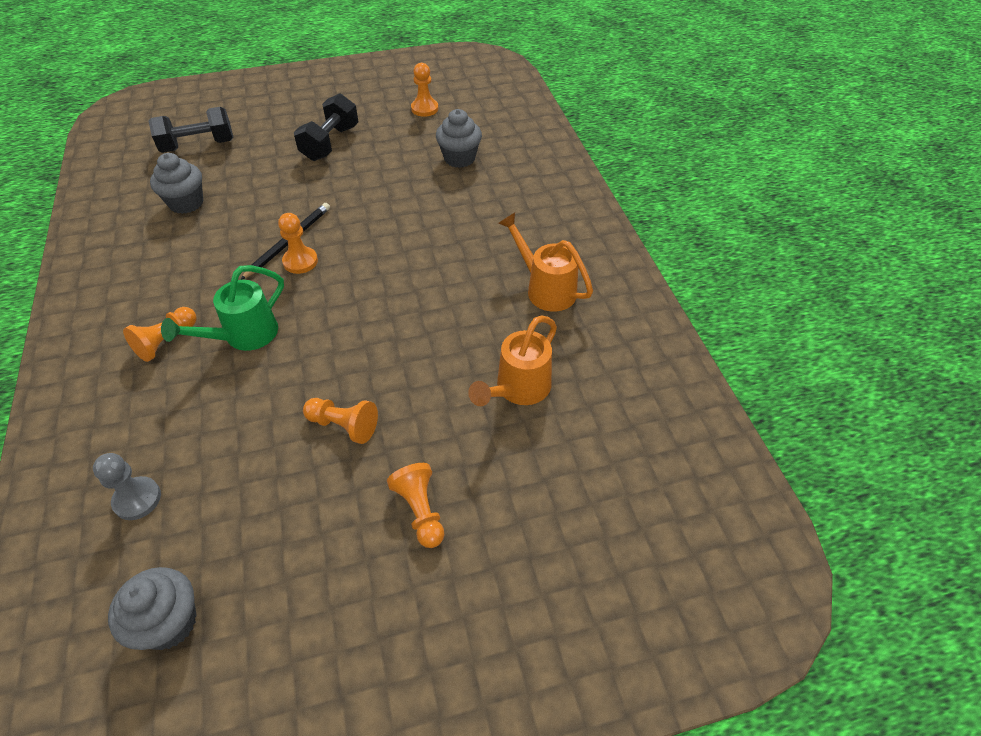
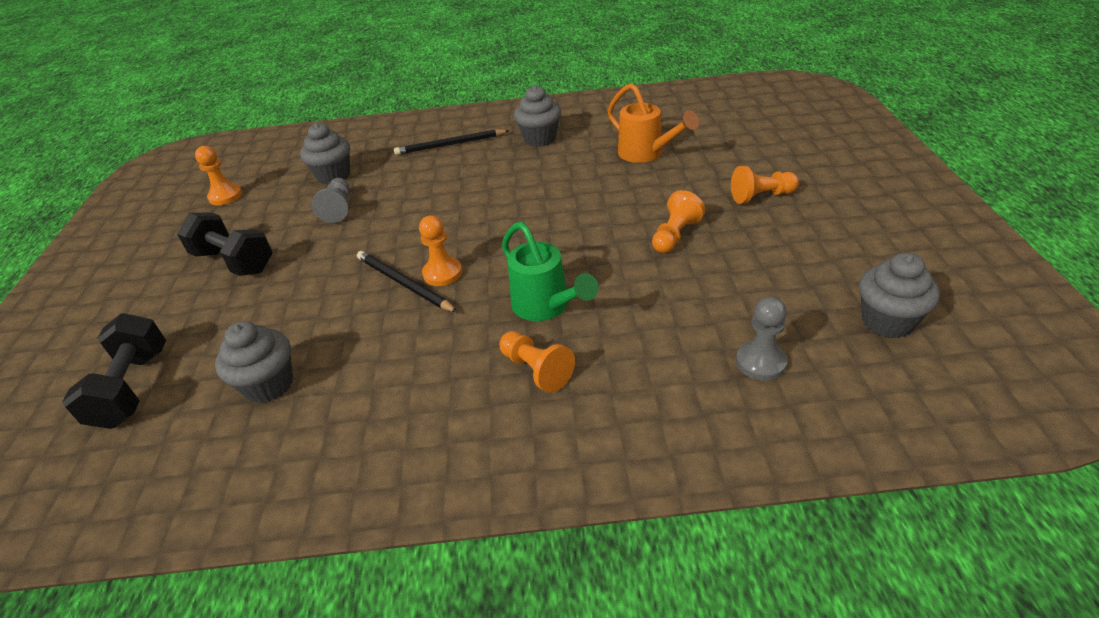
camera: 75 degrees left, 10 degrees down
orange watering can [498,212,593,312] -> grey cupcake [514,85,561,147]
none -> grey pawn [312,178,349,223]
none -> black pencil [394,129,510,155]

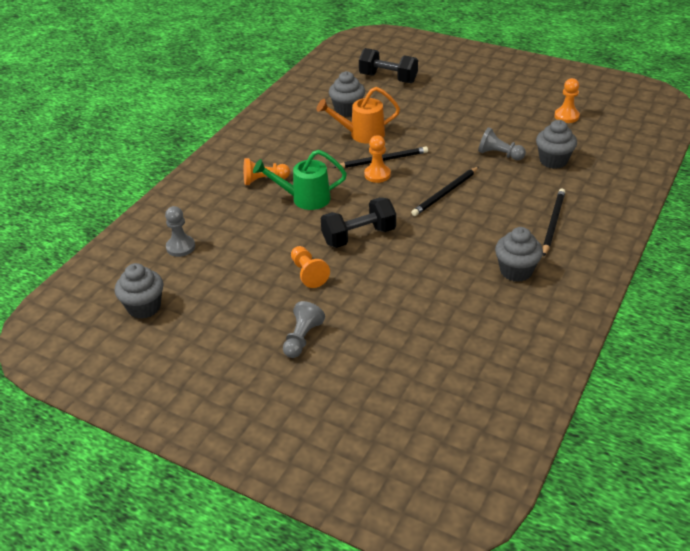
camera: 120 degrees right, 0 degrees up
black dumbbell [177,212,273,276] -> black dumbbell moved to [321,197,396,248]
orange watering can [607,83,699,163] -> orange watering can moved to [317,87,400,144]
orange pawn [731,166,799,204] -> grey pawn [283,301,325,358]
none -> black pencil [411,167,479,216]

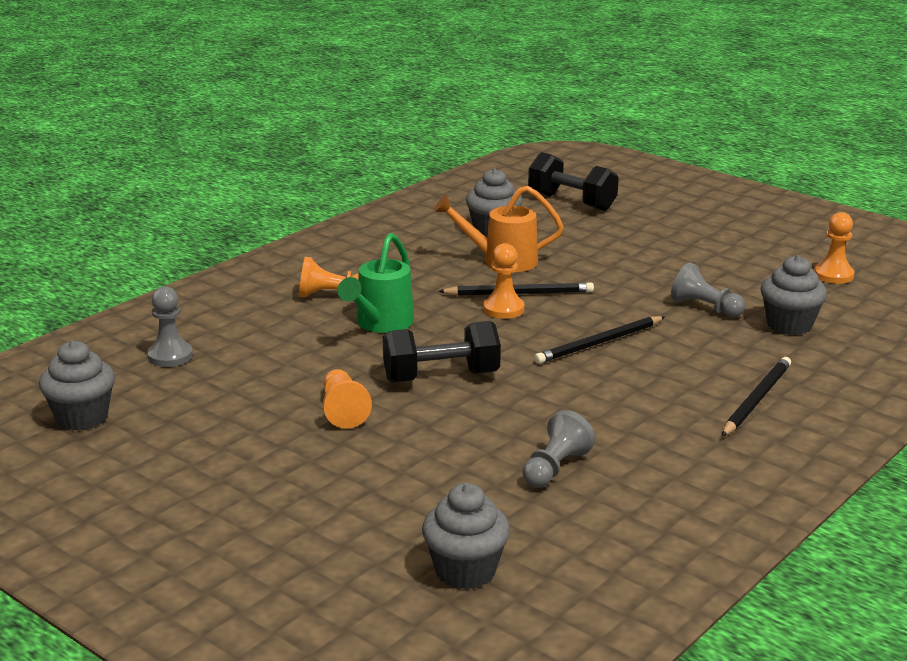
camera: 10 degrees right, 15 degrees down
green watering can [253,150,347,210] -> green watering can turned 75 degrees counterclockwise [337,233,414,333]
grey pawn [283,301,325,358] -> grey pawn moved to [522,410,595,488]
grey cupcake [495,227,543,282] -> grey cupcake moved to [422,483,510,590]

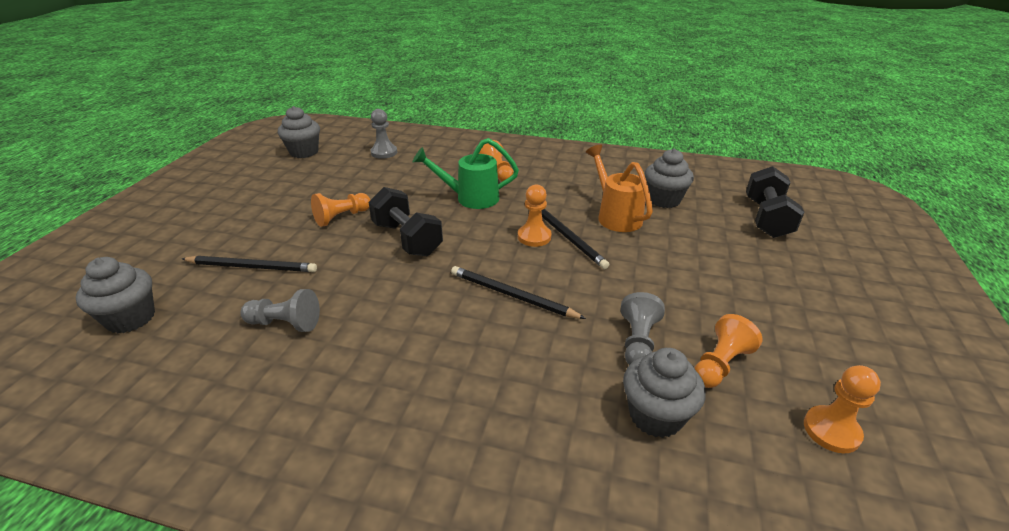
camera: 65 degrees right, 10 degrees up
black pencil [722,357,791,436] -> black pencil moved to [182,256,317,272]
none -> orange pawn [694,314,762,388]

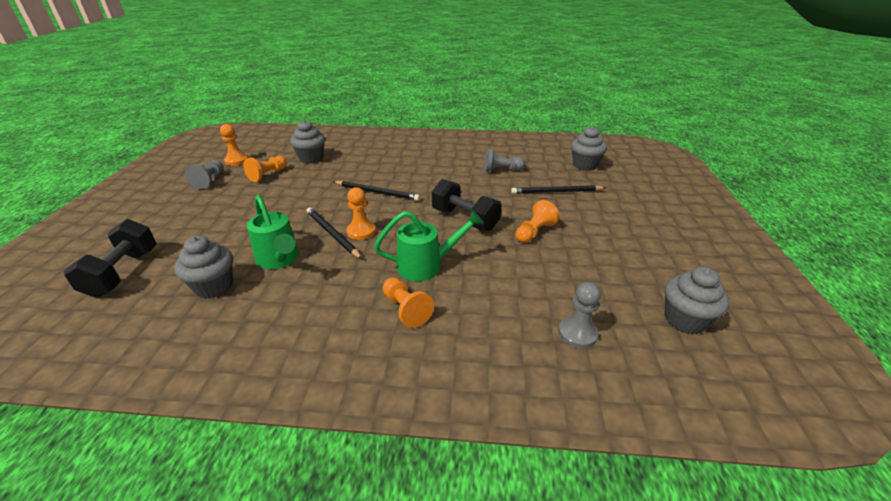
camera: 170 degrees right, 0 degrees up
orange watering can [586,145,653,232] -> green watering can [247,195,299,269]
grey pawn [620,292,665,365] -> grey pawn moved to [185,160,224,189]

